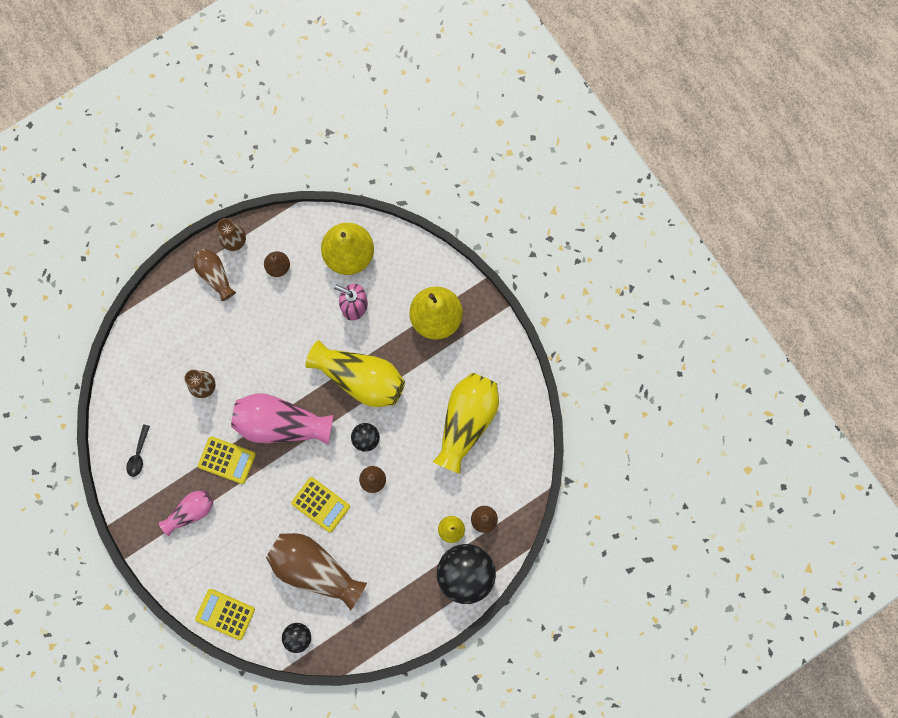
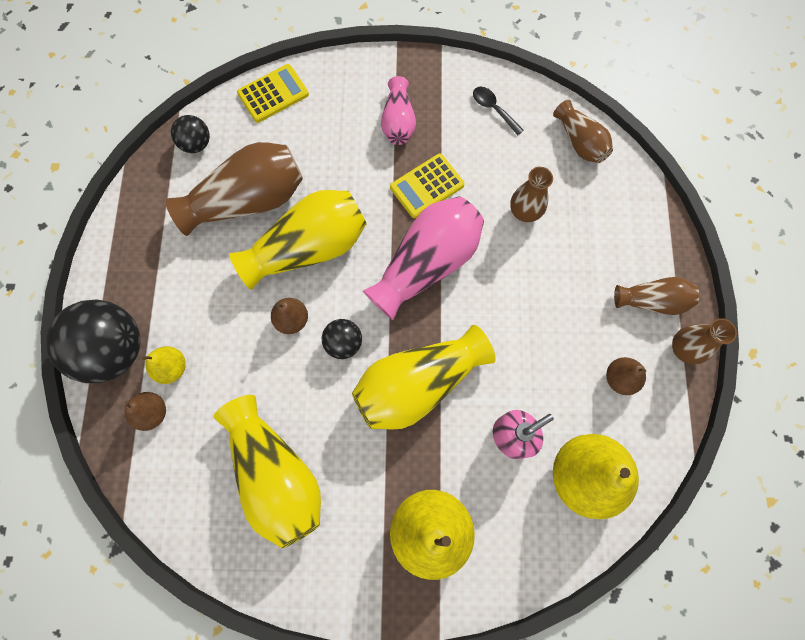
camera: 125 degrees right, 5 degrees down
yellow calculator [291,477,350,533] -> yellow vase [229,190,367,290]
none -> brown vase [553,100,613,163]

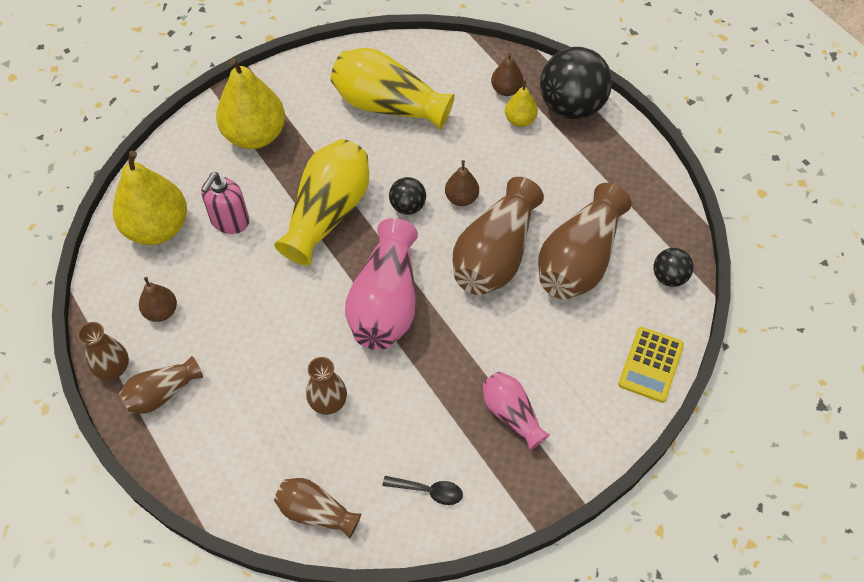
camera: 145 degrees right, 15 degrees down
yellow vase [229,190,367,290] -> brown vase [453,177,544,295]
yellow calculator [390,154,465,218] -> none

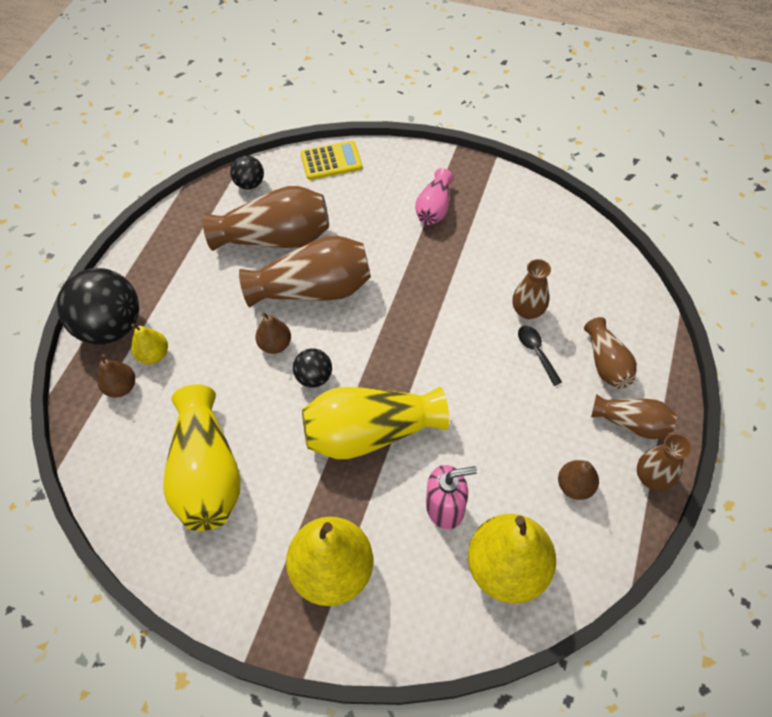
camera: 125 degrees left, 0 degrees up
brown vase [274,478,361,538] -> brown vase moved to [584,317,637,389]
pink vase [345,218,418,350] -> none
black spoon [382,476,463,505] -> black spoon moved to [518,326,562,386]

